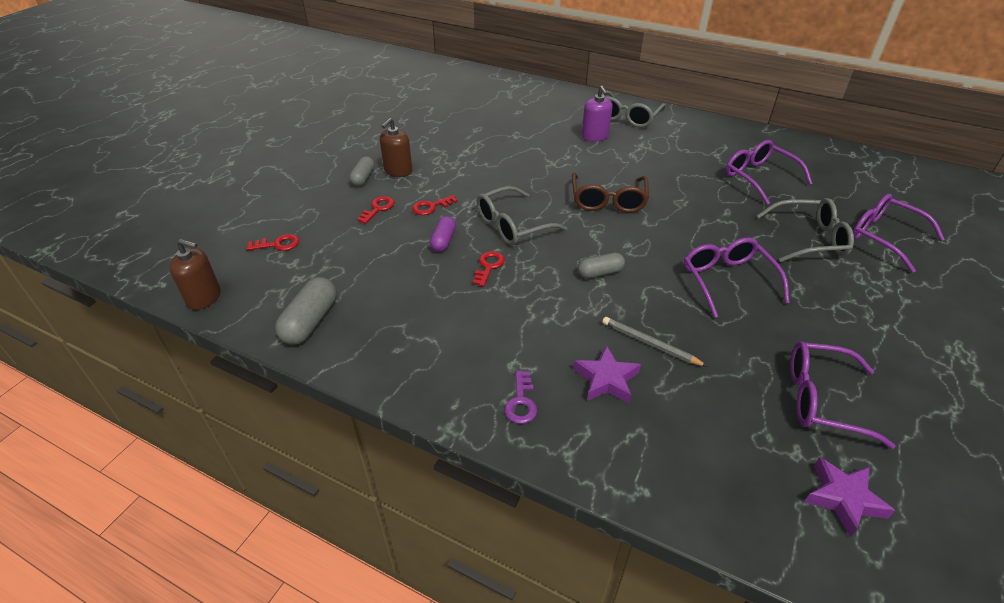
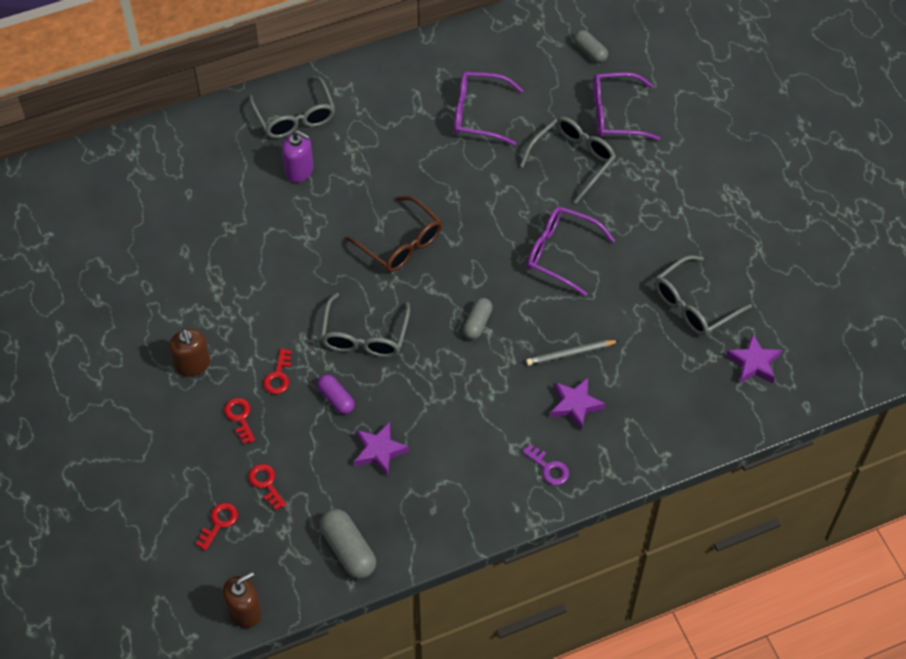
camera: 50 degrees left, 15 degrees up
grey capsule [349,156,375,186] -> grey capsule moved to [574,30,608,63]
red key [473,251,505,287] -> red key moved to [248,464,286,511]
purple glasses [790,341,896,449] -> grey glasses [655,255,752,336]
none -> purple star [354,422,409,477]

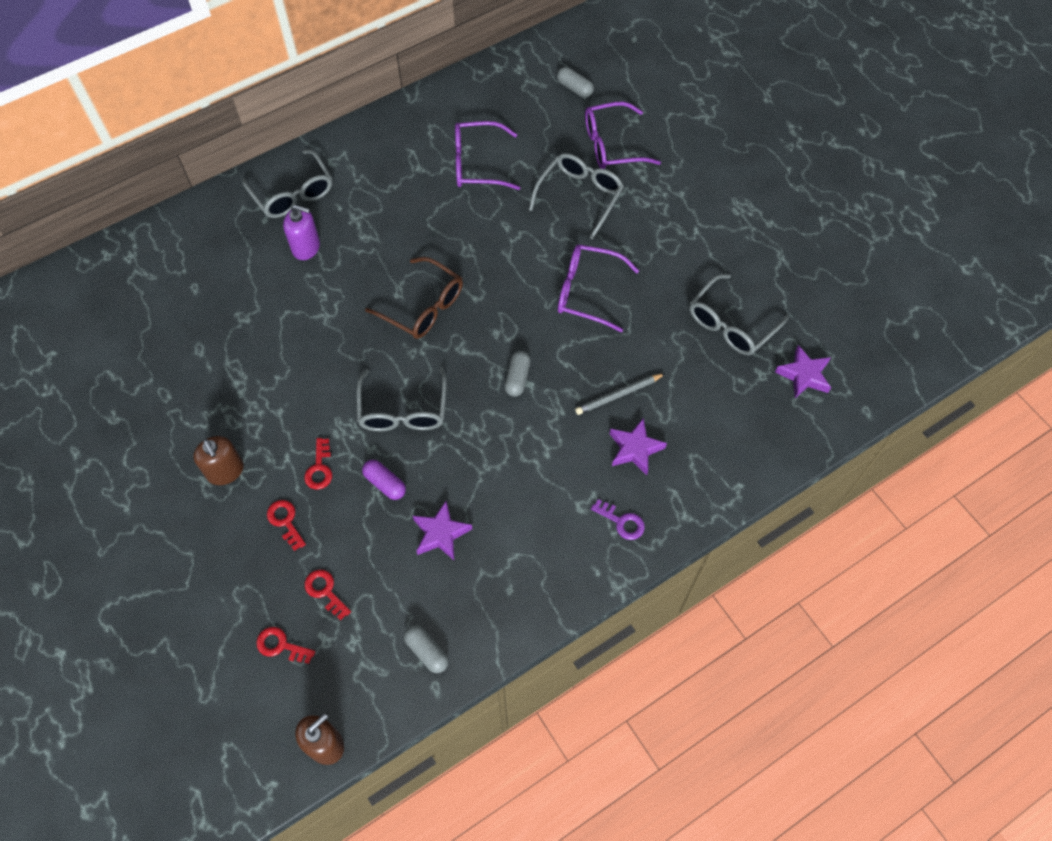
camera: 10 degrees left, 5 degrees up
red key [196,503,238,551] -> red key turned 90 degrees counterclockwise [256,627,315,664]
grey capsule [320,509,376,579] -> grey capsule [404,625,449,673], size x0.65

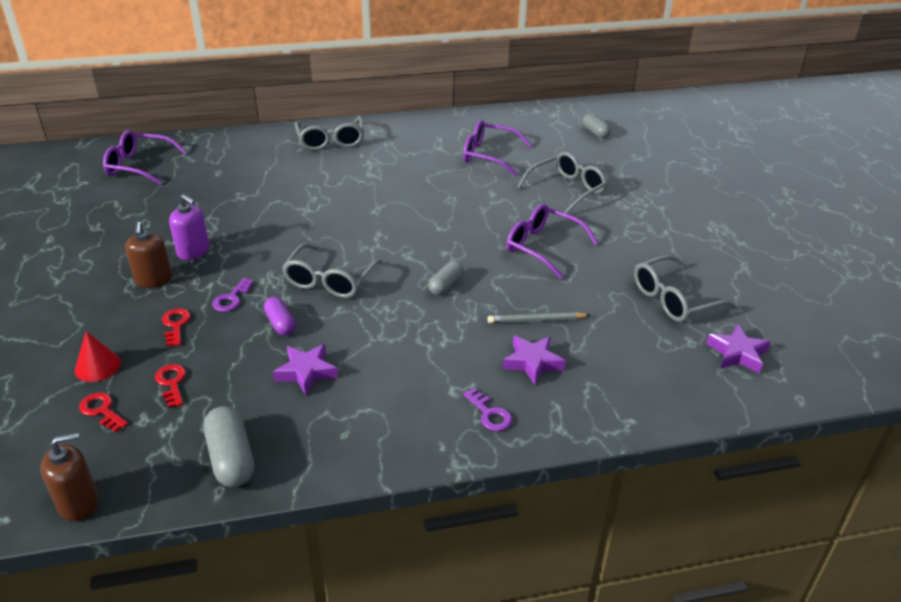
camera: 20 degrees right, 25 degrees down
purple soap dispenser [283,205,320,260] -> purple soap dispenser moved to [169,194,210,260]
red key [304,438,332,490] -> purple key [212,278,254,312]
brown glasses [365,257,463,339] -> none
grey capsule [404,625,449,673] -> grey capsule [204,406,254,487], size x1.54
purple glasses [585,101,661,169] -> purple glasses moved to [103,130,187,185]
none -> red cone [75,331,121,382]

